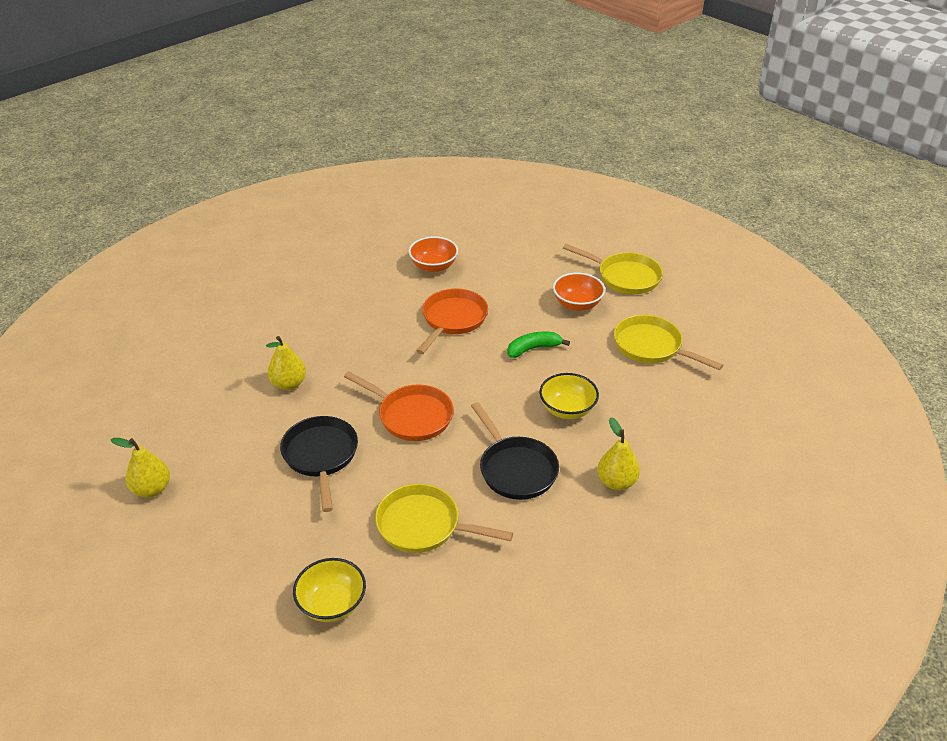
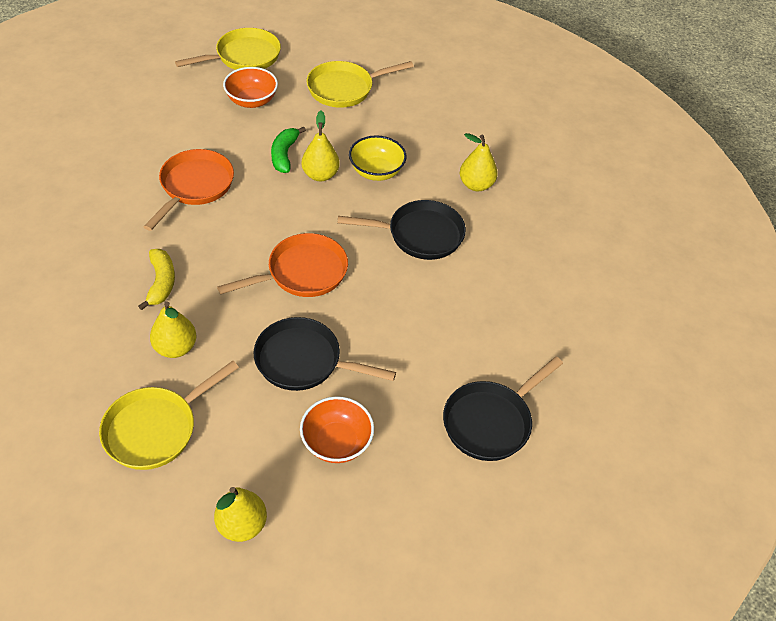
camera: 65 degrees left, 10 degrees up
yellow bowl [293,558,366,622] -> black pan [443,357,563,461]
yellow pan [375,484,513,553] -> yellow pan moved to [99,361,239,470]
orange bowl [409,236,458,273] -> orange bowl moved to [300,396,374,463]
orange pan [417,289,488,354] -> orange pan turned 60 degrees clockwise [144,149,234,231]
none -> yellow banana [138,249,175,310]
none -> yellow pear [302,111,340,181]

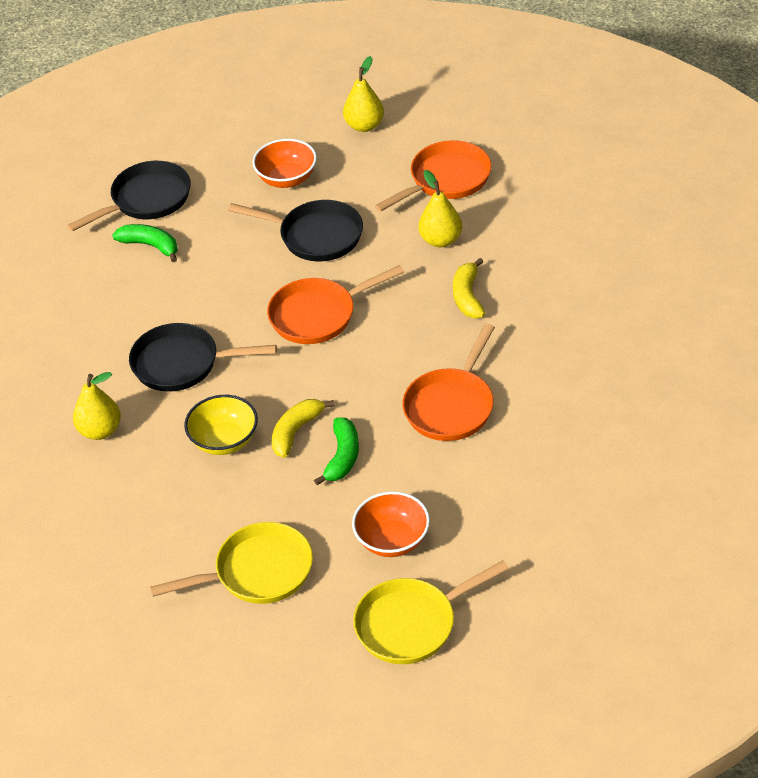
camera: 170 degrees left, 5 degrees down
yellow pan [99,361,239,470] -> orange pan [375,140,492,212]
yellow pear [302,111,340,181] -> yellow banana [272,399,335,458]
none -> green banana [112,224,178,262]

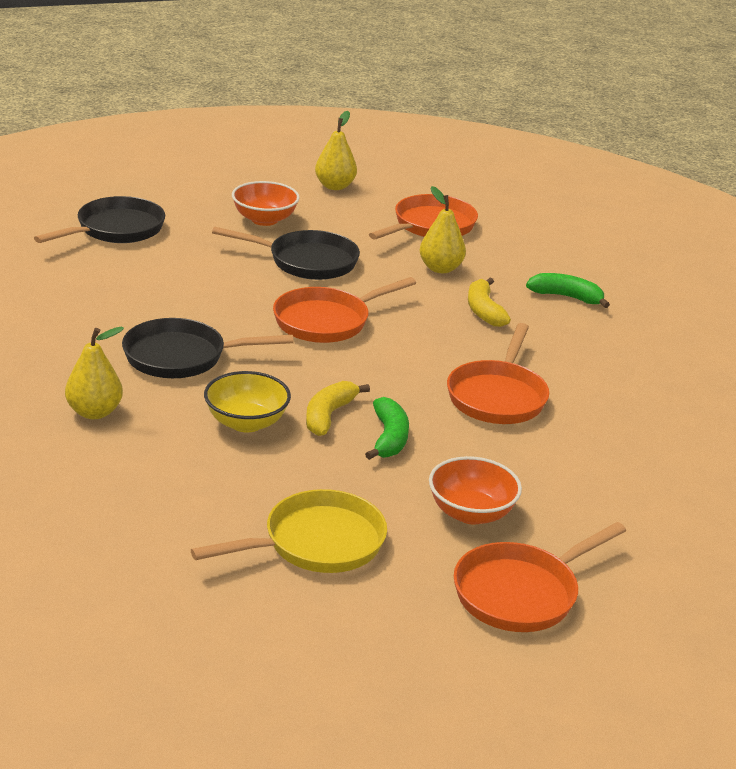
camera: 15 degrees left, 15 degrees down
green banana [112,224,178,262] -> green banana moved to [526,273,610,308]
yellow pan [353,560,509,664] -> orange pan [454,522,626,632]

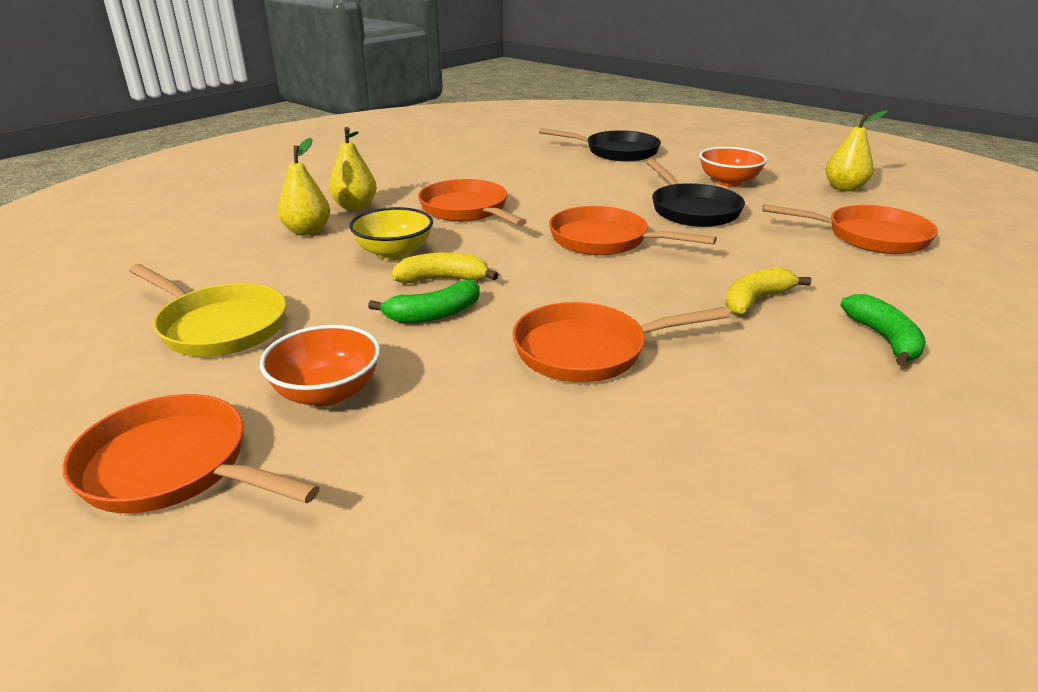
camera: 65 degrees right, 0 degrees up
black pan [122,318,294,378] -> orange pan [418,179,527,226]
yellow pear [419,186,466,273] -> yellow pear moved to [277,137,330,236]

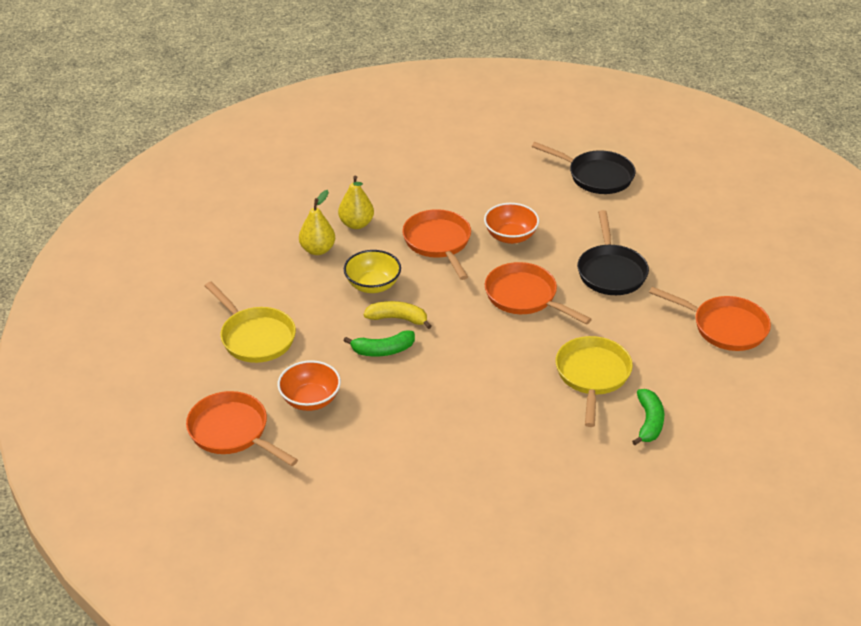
camera: 15 degrees right, 10 degrees up
orange pan [512,302,730,382] -> none
orange bowl [699,147,767,187] -> orange bowl moved to [484,203,539,244]
yellow banana [725,267,811,315] -> yellow pan [556,336,633,427]
yellow pear [825,110,887,191] -> none

